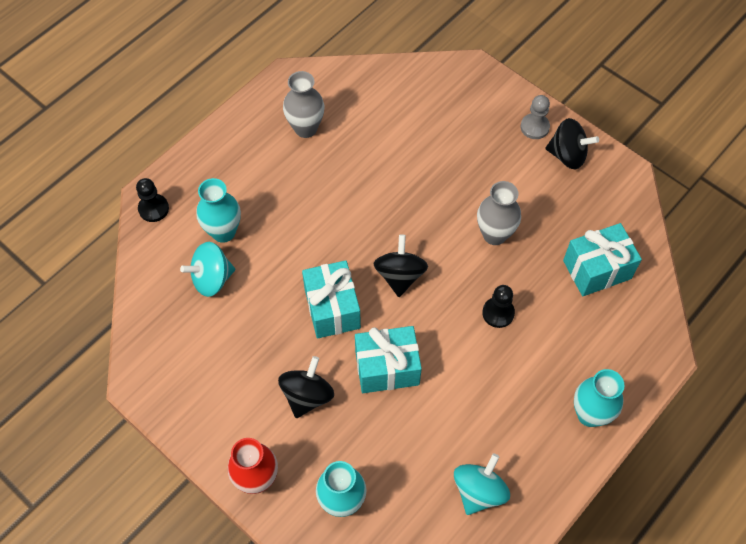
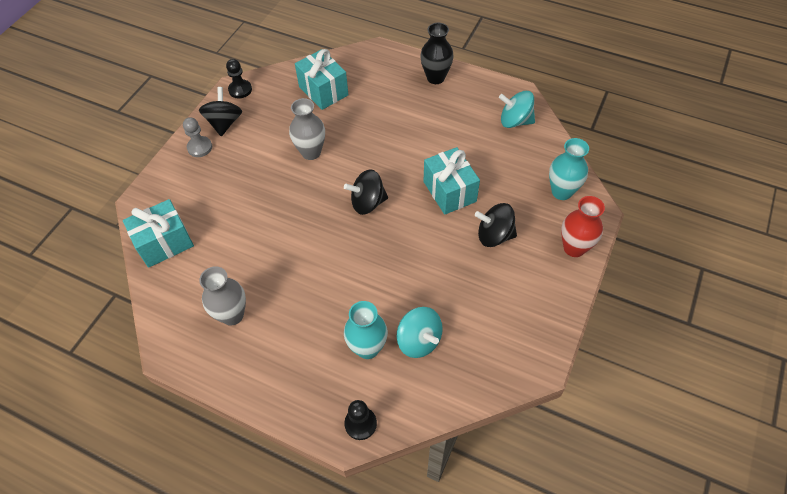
camera: 105 degrees left, 5 degrees down
turquoise gift [302,260,361,338] -> turquoise gift moved to [123,199,194,268]
black pawn [482,285,515,328] -> black pawn moved to [226,59,252,98]
turquoise vase [574,369,625,427] -> black vase [420,23,454,84]

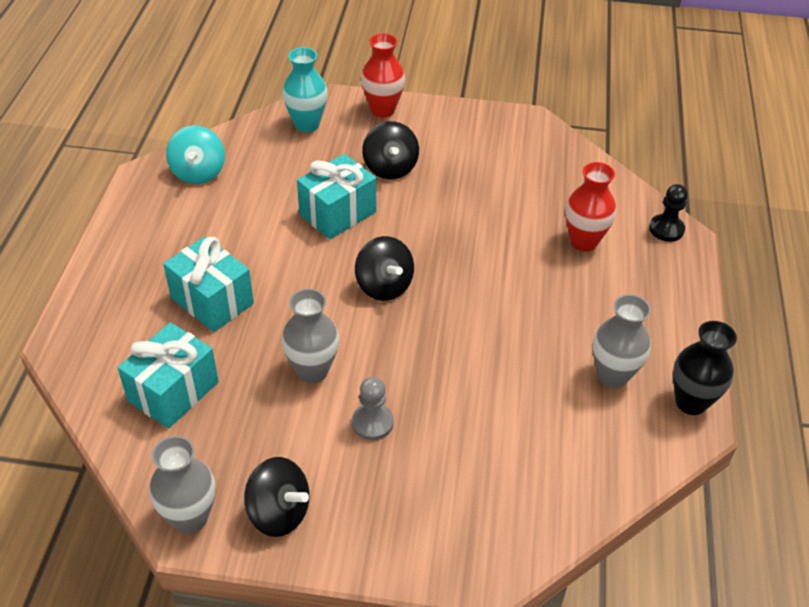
camera: 110 degrees left, 10 degrees down
turquoise gift [123,199,194,268] -> turquoise gift moved to [163,237,254,332]
grey pawn [183,117,212,157] -> grey pawn moved to [352,377,393,440]
black spinning top [199,87,242,136] -> black spinning top turned 135 degrees counterclockwise [244,457,310,537]
black pawn [226,59,252,98] -> grey vase [149,436,216,534]
turquoise vase [344,301,388,359] -> red vase [565,162,616,252]
turquoise spinning top [396,307,443,358] -> none
black vase [420,23,454,84] -> black vase moved to [673,321,737,415]

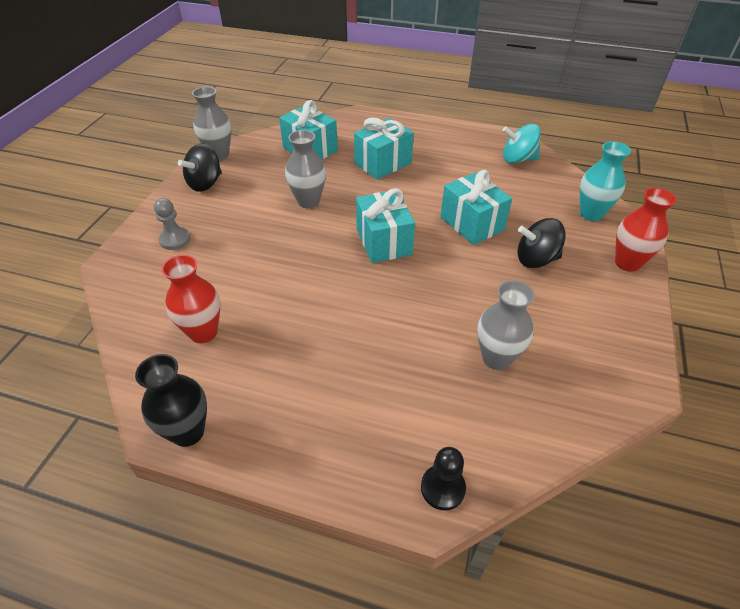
camera: 100 degrees right, 0 degrees up
grey pawn [352,377,393,440] -> grey pawn moved to [154,198,191,250]
black spinning top [355,236,414,301] -> turquoise gift [356,188,415,263]
red vase [565,162,616,252] -> red vase moved to [161,255,220,343]
grey vase [593,294,651,388] -> grey vase moved to [477,280,535,370]

